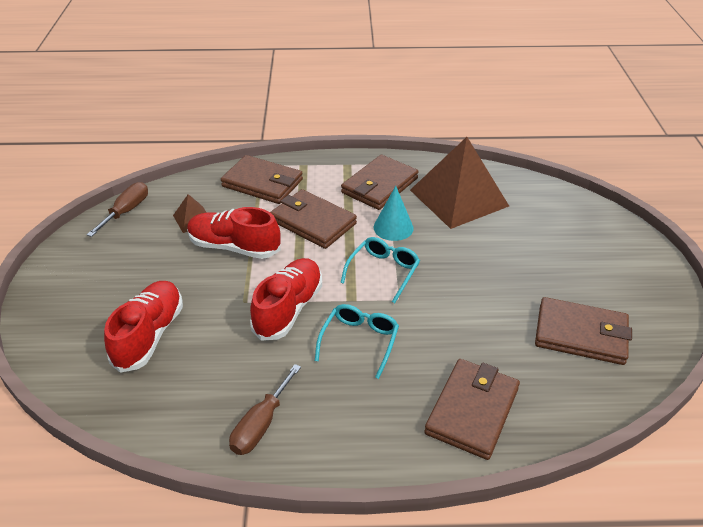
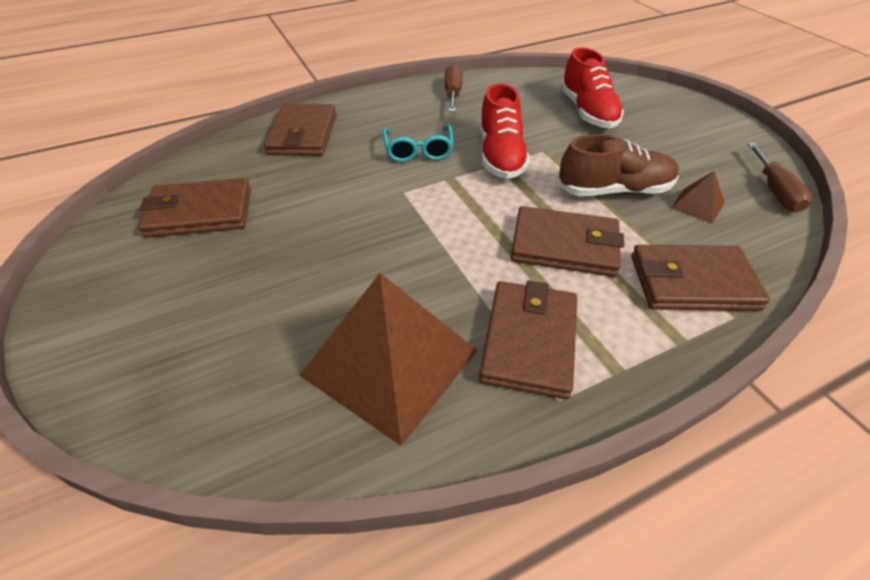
camera: 155 degrees right, 5 degrees up
red shoe [187,207,281,259] -> brown shoe [558,134,679,196]
turquoise glasses [340,237,420,303] -> none
turquoise cone [374,186,414,241] -> none

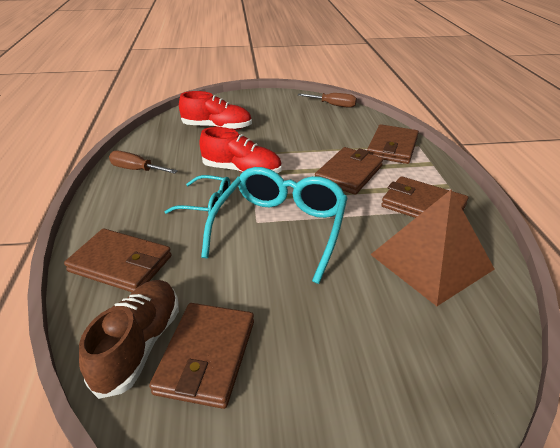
camera: 70 degrees left, 10 degrees down
brown shoe [558,134,679,196] -> brown shoe moved to [79,280,179,399]
brown pyramid [671,171,725,224] -> none
none -> turquoise glasses [201,167,347,284]

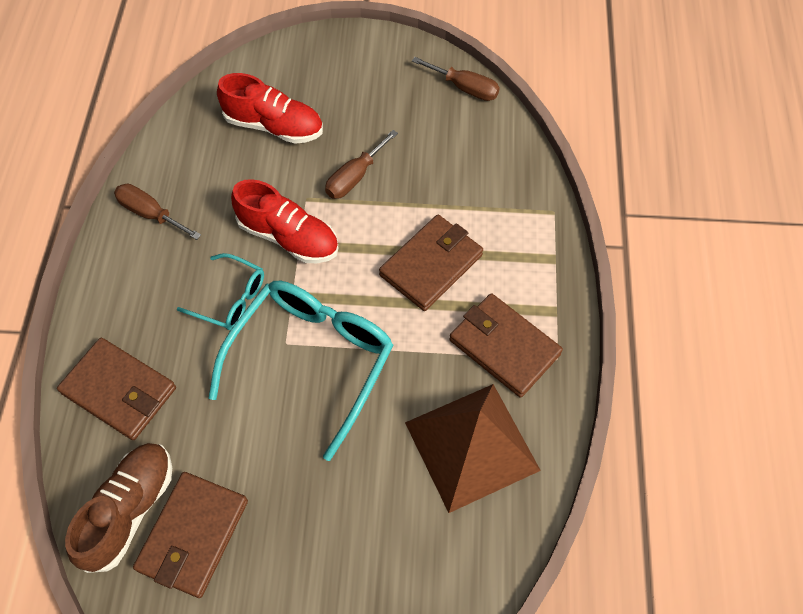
camera: 10 degrees right, 25 degrees up
brown wallet [367,124,419,164] -> none
none -> brown screwdriver [325,130,398,199]

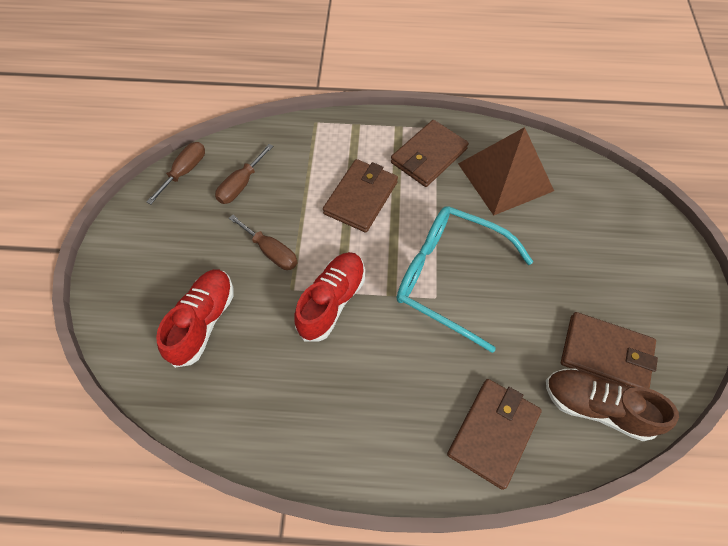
camera: 90 degrees left, 0 degrees up
brown screwdriver [114,184,201,240] -> brown screwdriver moved to [215,144,273,204]
turquoise glasses [177,253,264,330] -> none
brown wallet [379,215,483,311] -> brown wallet turned 75 degrees clockwise [323,159,398,232]

